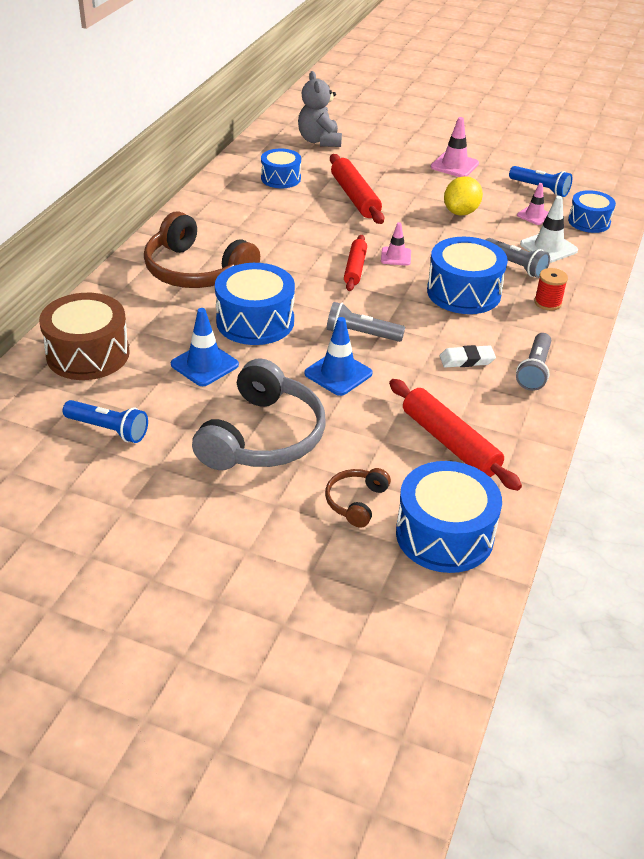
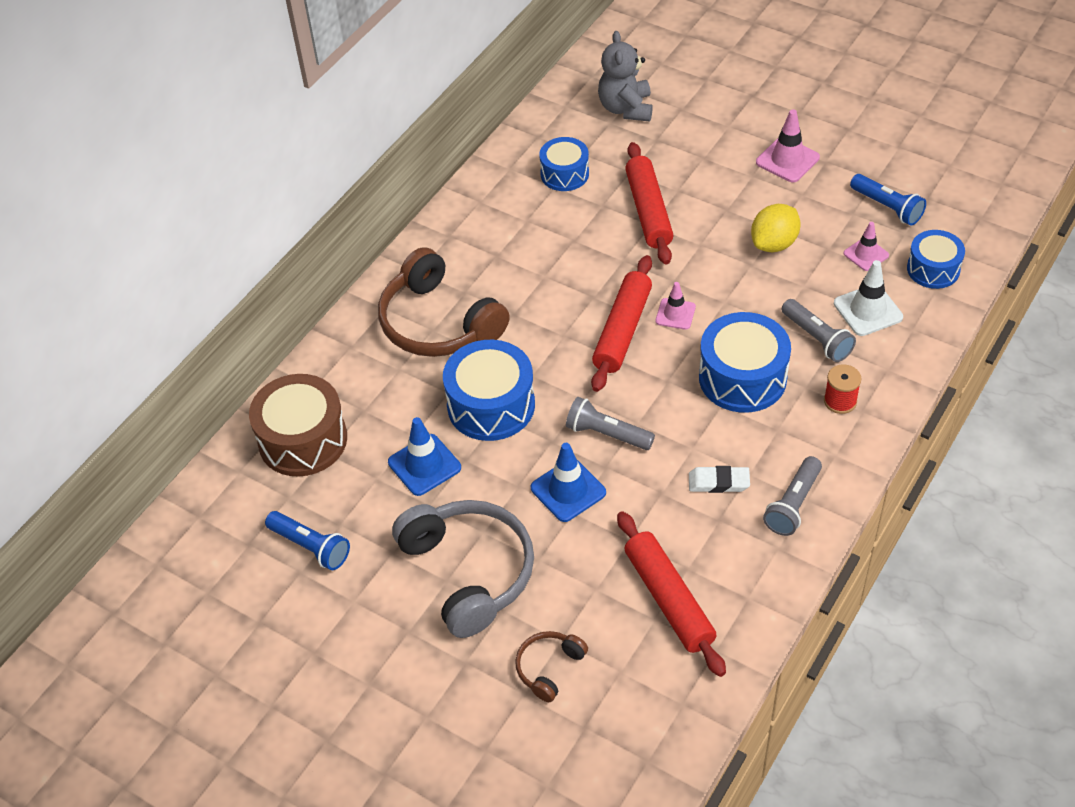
camera: 15 degrees right, 10 degrees up
grey headphones [192,358,326,470] -> grey headphones turned 60 degrees counterclockwise [392,500,534,638]
red rolling pin [344,235,367,291] -> red rolling pin [591,255,652,392], size x1.53
blue drum [396,461,502,573] -> none

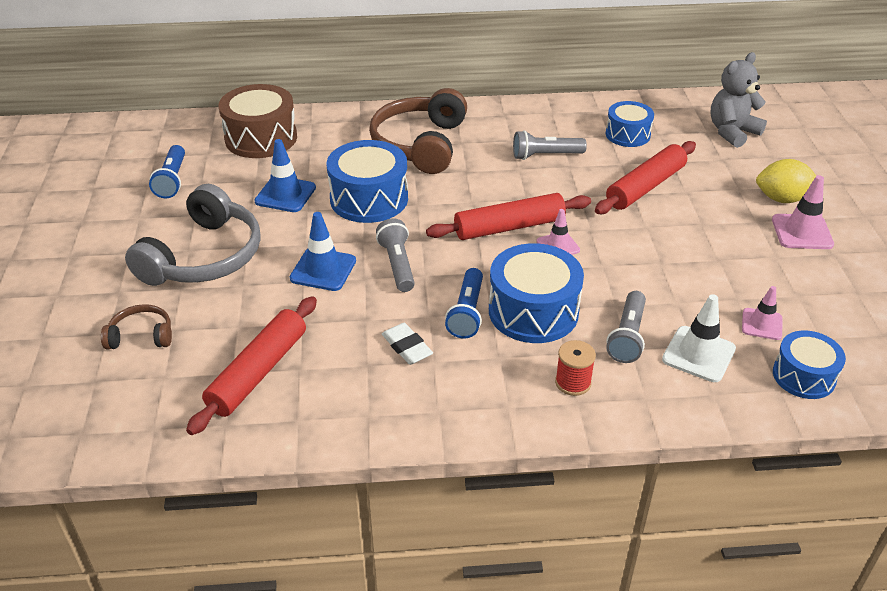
camera: 50 degrees right, 10 degrees down
yellow lemon [751,204,801,252] -> yellow lemon moved to [756,159,816,203]
grey flashlight [763,456,822,536] -> grey flashlight moved to [513,130,587,160]
blue flashlight [850,174,926,226] -> blue flashlight moved to [445,268,483,338]

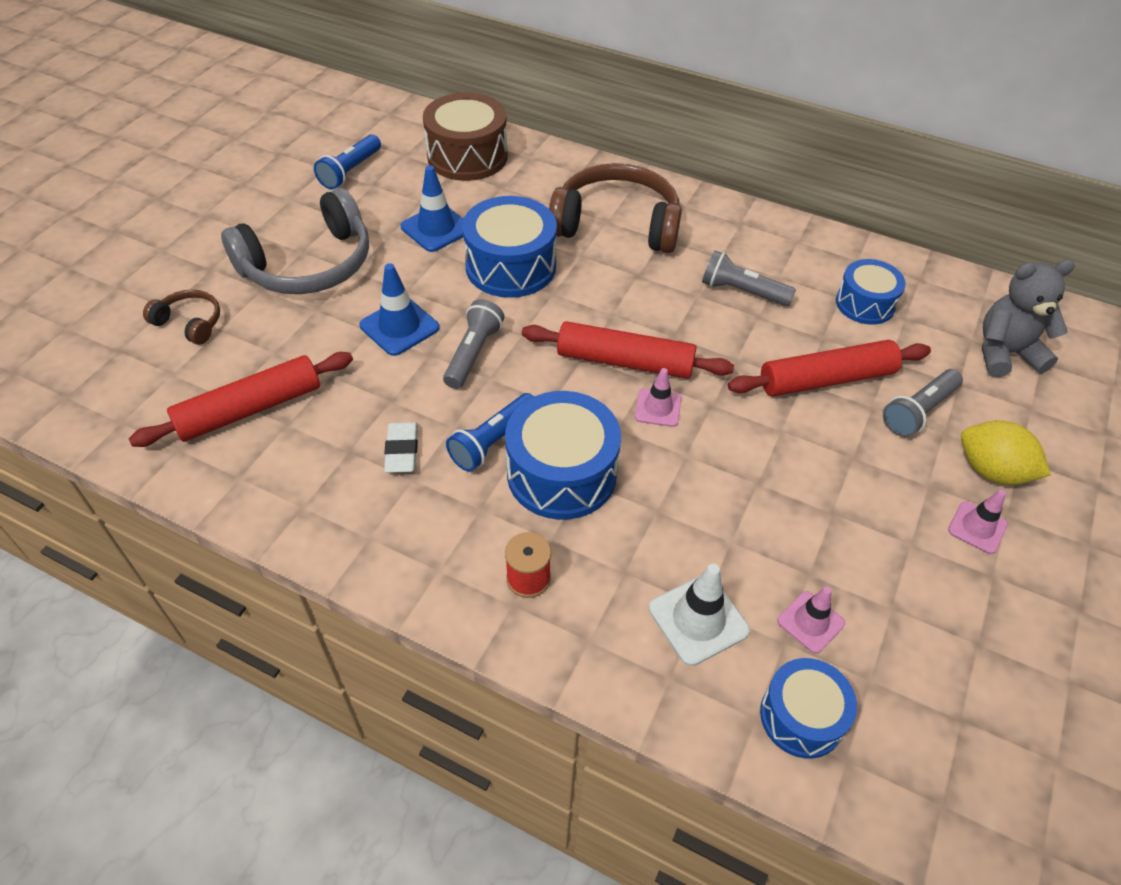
camera: 30 degrees right, 10 degrees up
brown headphones [369,88,467,174] -> brown headphones turned 60 degrees clockwise [549,163,682,253]
grey flashlight [606,291,646,363] -> grey flashlight moved to [883,369,963,437]
pink traffic cone [772,175,834,249] -> pink traffic cone [948,490,1008,554], size x0.66

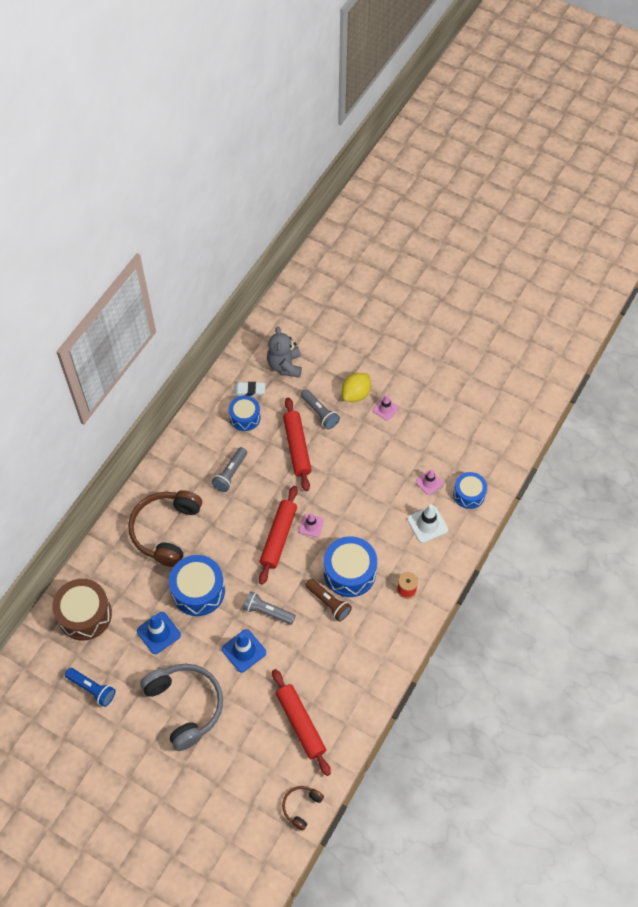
camera: 85 degrees left, 10 degrees up
brown headphones [143,289,220,345] -> brown headphones moved to [282,786,324,831]
white eraser [384,422,418,473] -> white eraser moved to [234,382,265,396]
blue flashlight [446,393,534,472] -> brown flashlight [305,579,352,622]

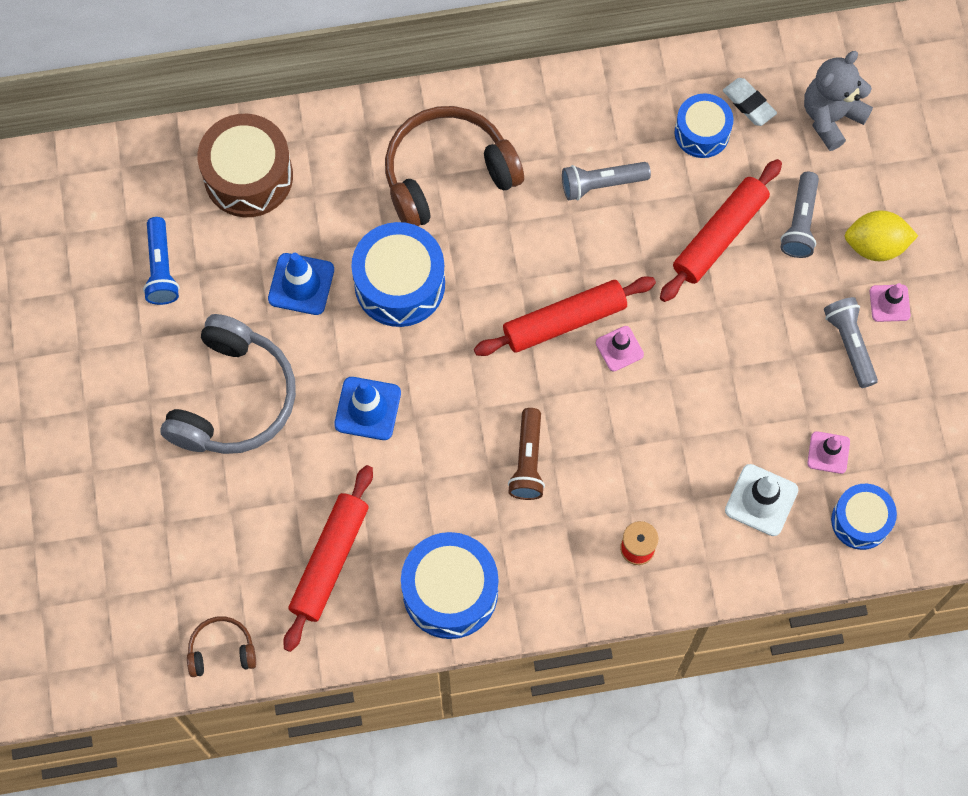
camera: 50 degrees right, 10 degrees up
grey flashlight [243,591,296,625] -> grey flashlight moved to [824,297,878,388]
blue drum [324,536,377,597] -> blue drum moved to [401,532,498,639]

